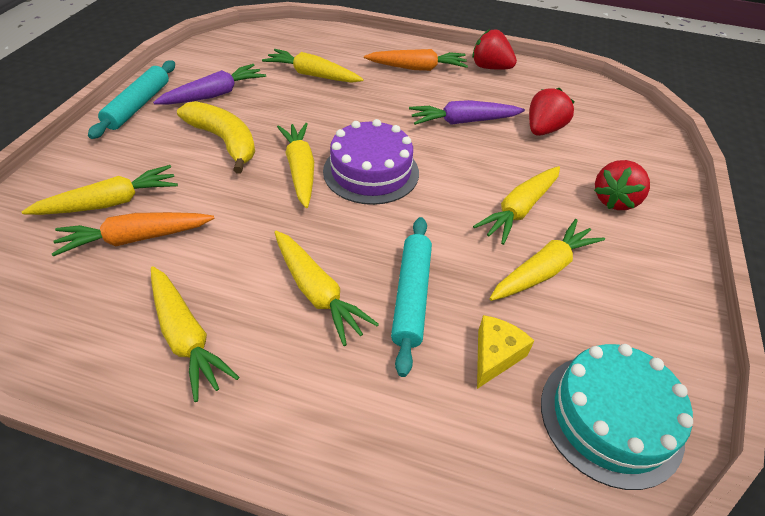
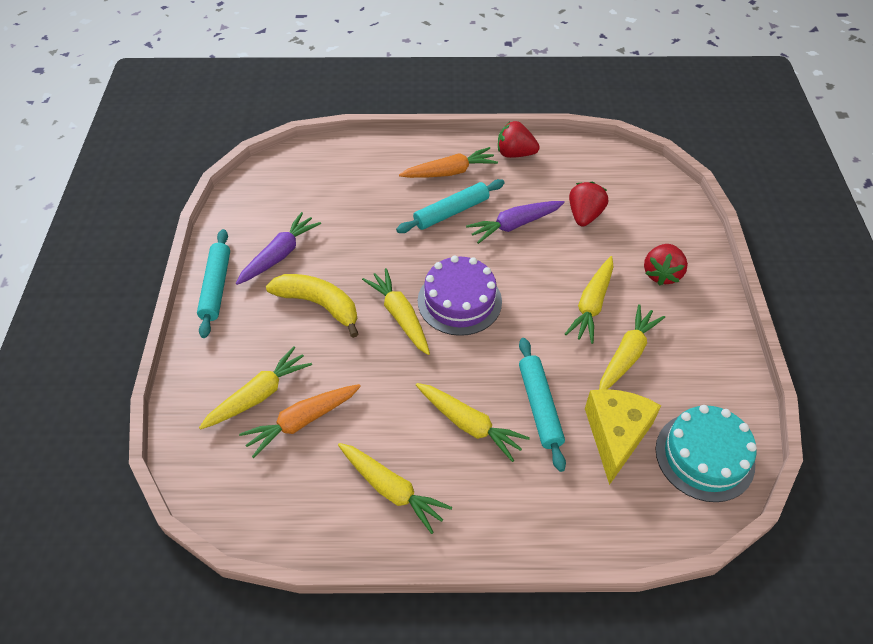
camera: 15 degrees left, 5 degrees up
yellow carrot [262,49,364,83] -> none
yellow cheese [477,315,534,389] -> yellow cheese [585,389,661,485], size x1.72
none -> turquoise rolling pin [396,179,505,233]

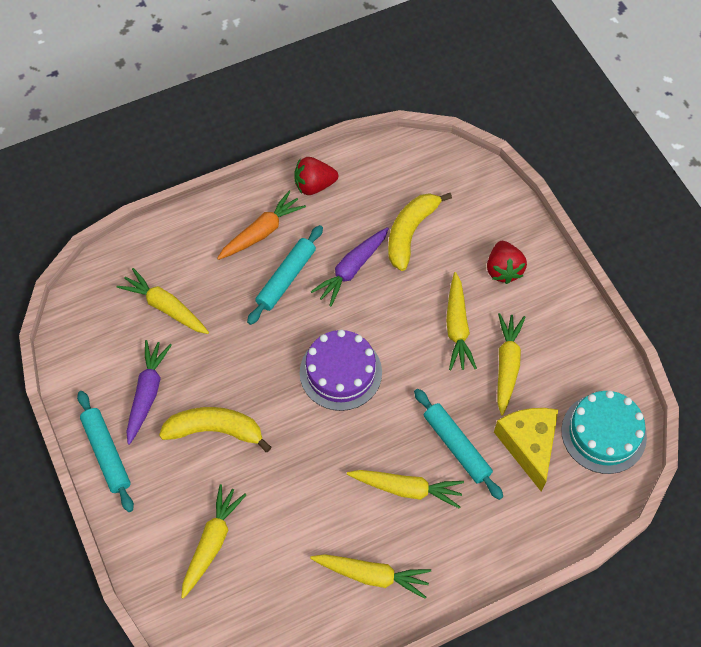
camera: 25 degrees left, 10 degrees up
orange carrot [239,384,361,458] -> none
yellow carrot [362,268,430,355] -> yellow carrot moved to [116,268,209,334]
red strawberry [569,182,608,227] -> yellow banana [388,193,452,271]

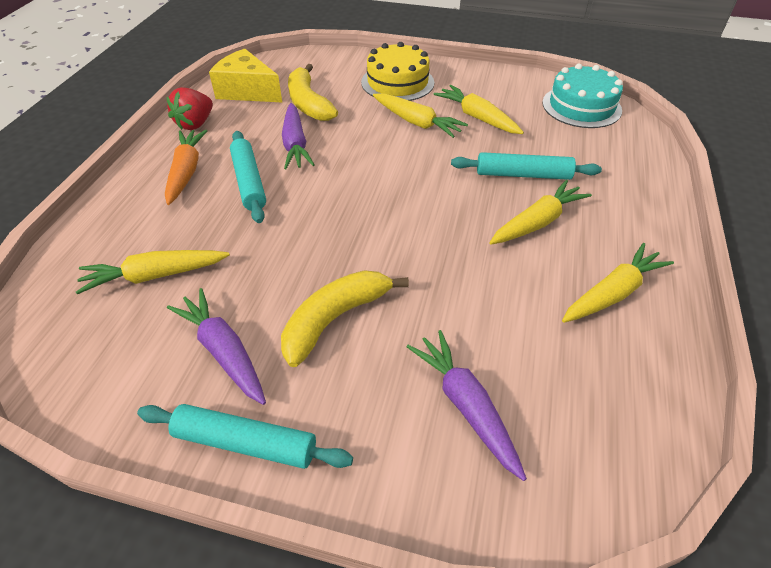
camera: 50 degrees left, 15 degrees down
yellow carrot [181,484,246,599] -> purple carrot [407,330,527,481]
purple cake [300,330,382,411] -> none
red strawberry [487,241,527,284] -> yellow cake [361,42,434,101]
yellow cheese [494,408,558,492] -> yellow cheese moved to [209,49,282,102]

